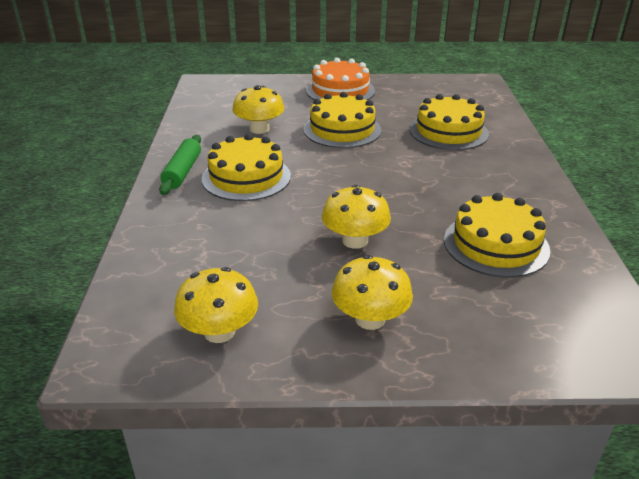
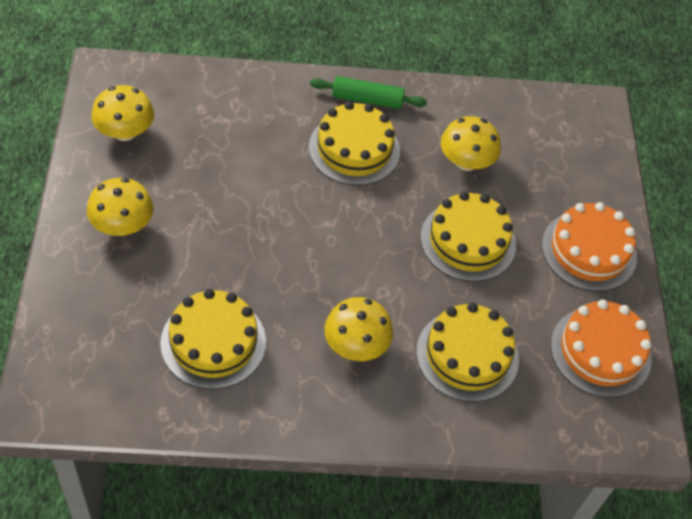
camera: 85 degrees right, 20 degrees up
yellow mushroom [322,185,391,249] -> yellow mushroom moved to [324,297,393,361]
none -> orange cake [551,299,652,398]

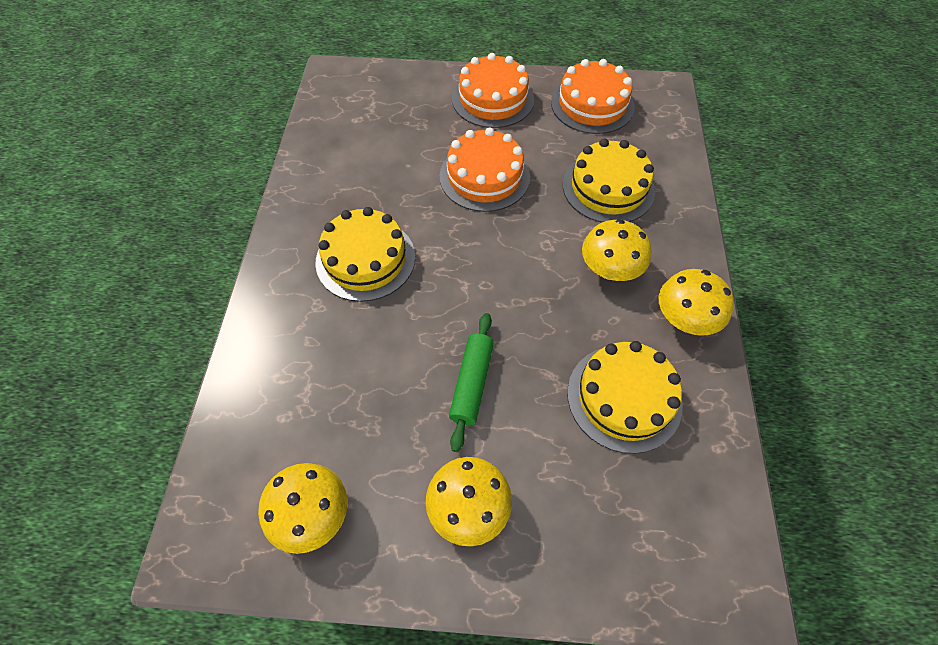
camera: 80 degrees left, 5 degrees up
green rolling pin [310,76,427,109] -> green rolling pin moved to [449,313,494,452]
yellow cake [421,191,516,282] -> orange cake [440,127,530,212]
yellow mushroom [441,116,501,171] -> yellow mushroom moved to [659,269,734,336]

